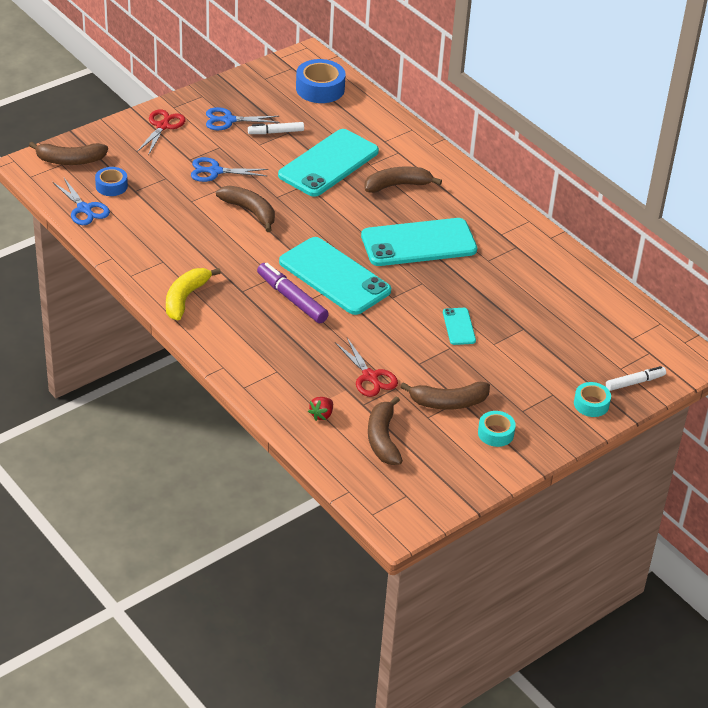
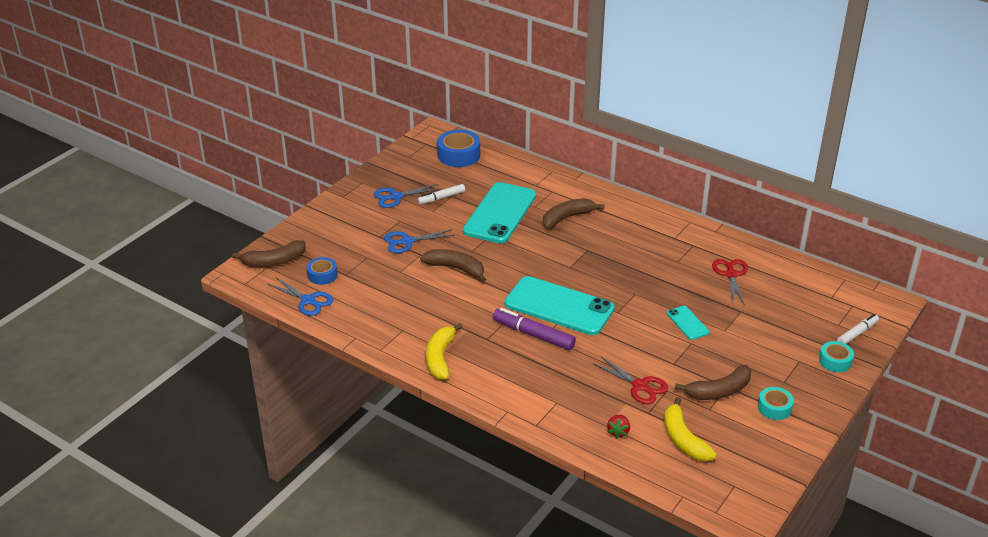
camera: 15 degrees left, 5 degrees down
red scissors [137,109,186,155] -> red scissors moved to [712,259,748,306]
turquoise phone [361,218,477,266] -> none
brown banana [368,396,403,465] -> yellow banana [664,397,717,461]

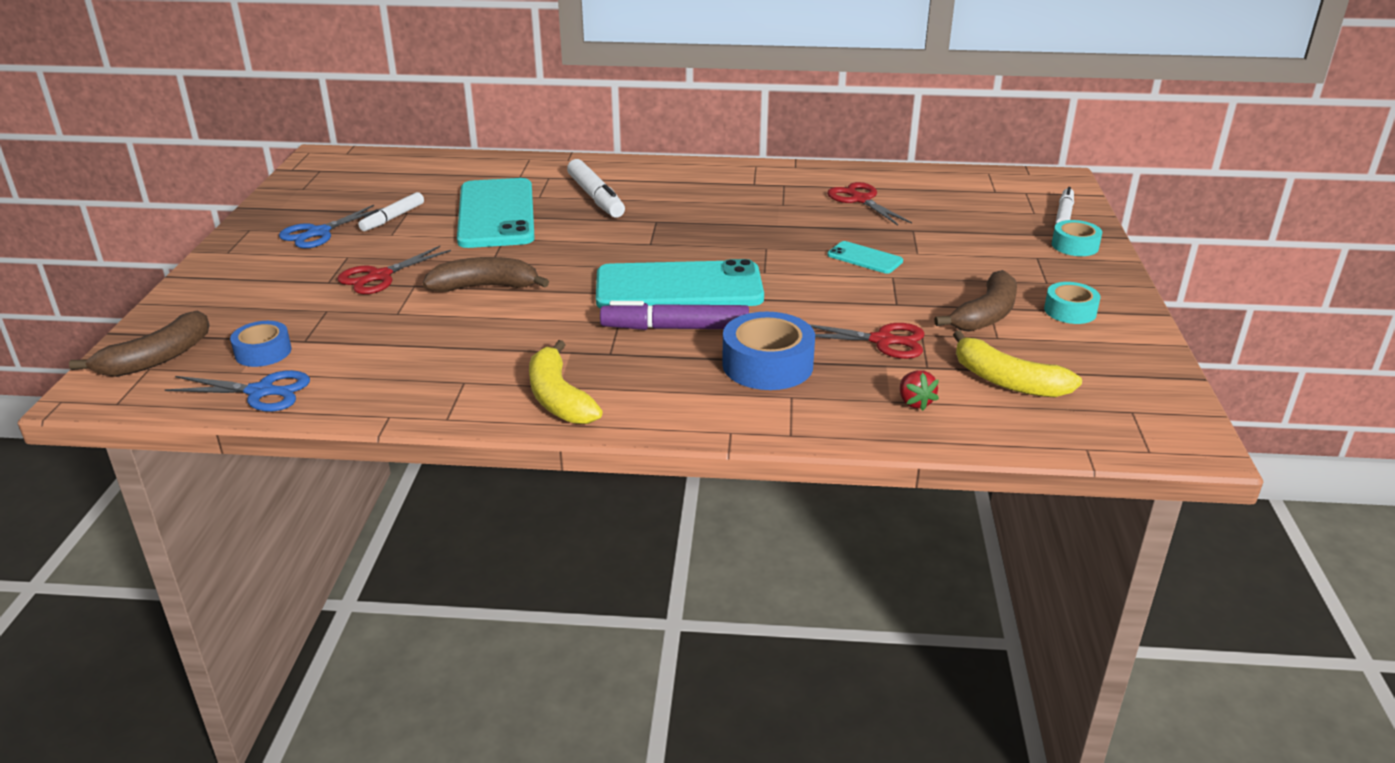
camera: 30 degrees left, 5 degrees down
blue scissors [384,229,455,253] -> red scissors [337,246,451,294]
blue tape [437,130,480,167] -> blue tape moved to [722,312,815,390]
brown banana [543,198,604,229] -> white marker [567,159,625,218]

